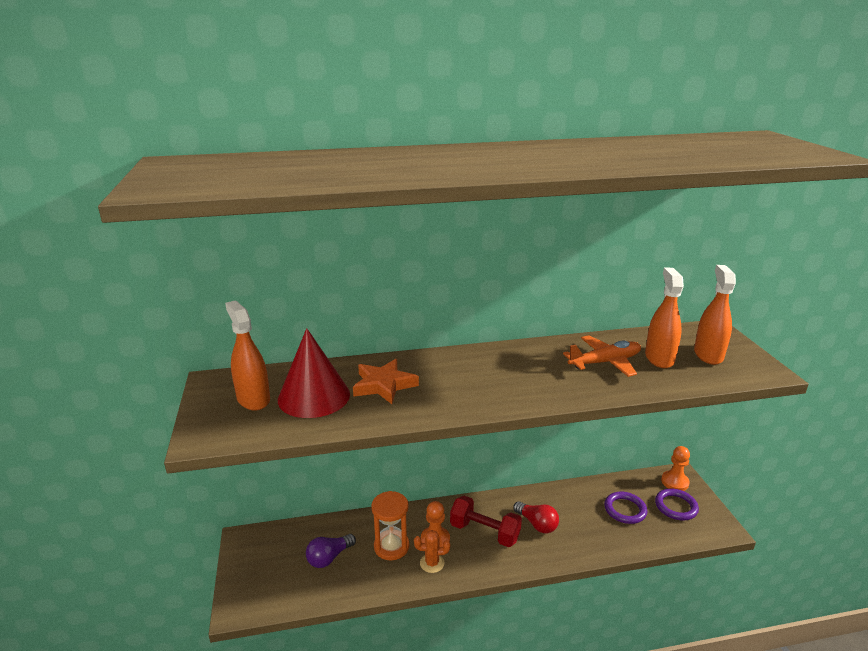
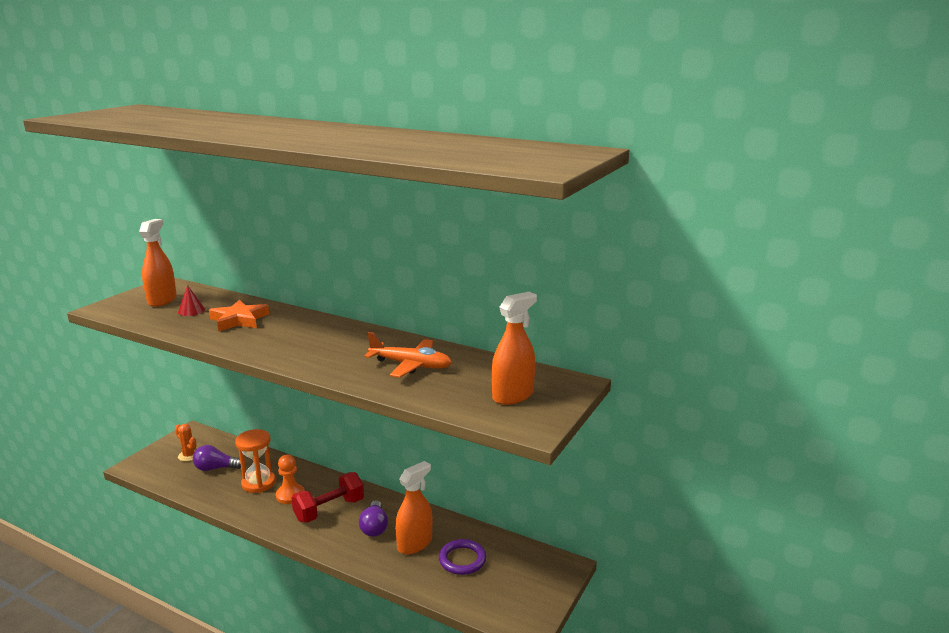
camera: 40 degrees right, 5 degrees down
red cone [278,328,350,418] -> red cone [178,285,205,316], size x0.43
orange cactus [414,530,450,573] -> orange cactus moved to [175,424,197,461]
red dumbbell [450,496,522,547] -> red dumbbell turned 75 degrees clockwise [291,472,364,523]
red light bulb [514,501,559,533] -> purple light bulb [359,500,388,537]
orange spray bottle [645,267,684,368] -> orange spray bottle moved to [395,461,432,554]
purple ring [655,489,699,521] -> none
orange pawn [661,446,690,491] -> none

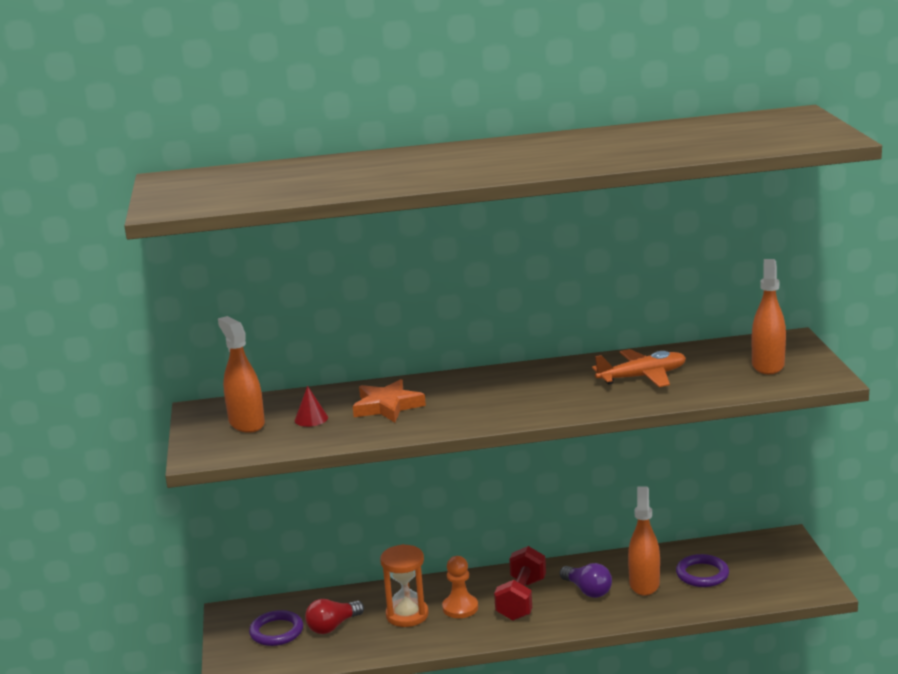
camera: 35 degrees left, 0 degrees up
orange cactus [175,424,197,461] -> purple ring [249,610,303,646]
purple light bulb [193,445,241,471] -> red light bulb [305,599,364,634]

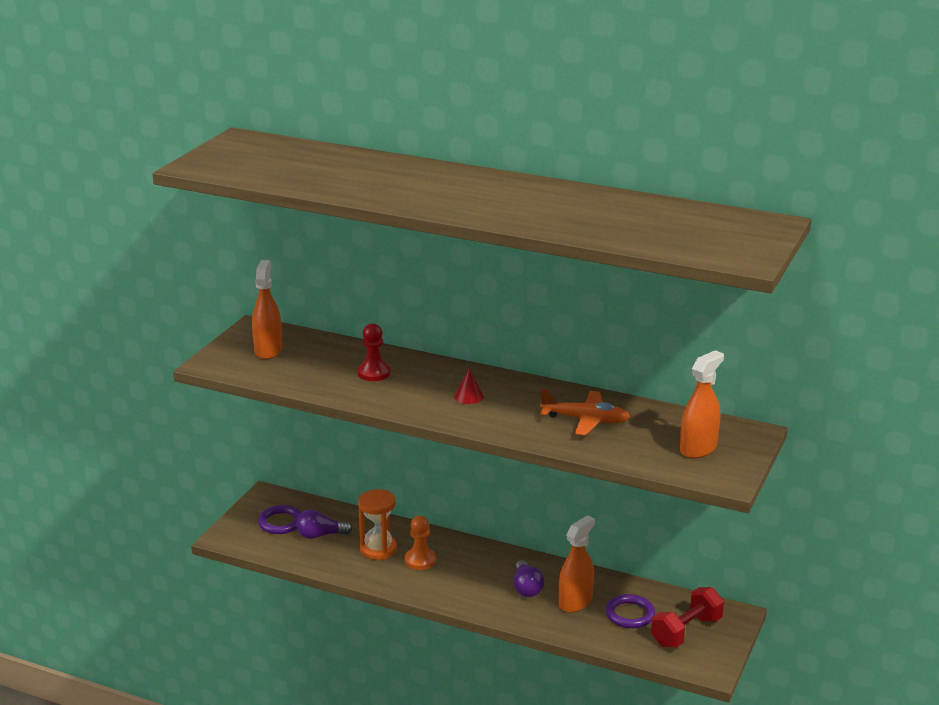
camera: 30 degrees right, 5 degrees up
red cone [295,386,328,427] -> red cone moved to [454,368,484,404]
red light bulb [305,599,364,634] -> purple light bulb [296,509,352,539]
orange star [353,379,426,422] -> red pawn [357,323,390,381]
red dumbbell [494,546,546,621] -> red dumbbell moved to [651,587,724,648]

